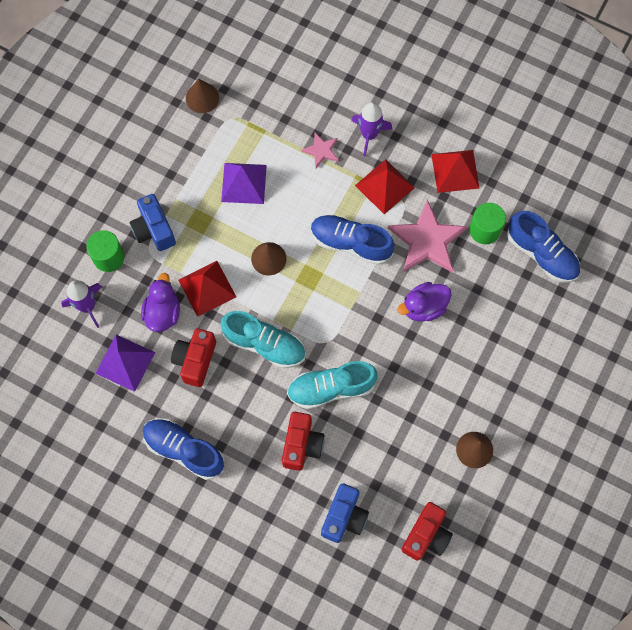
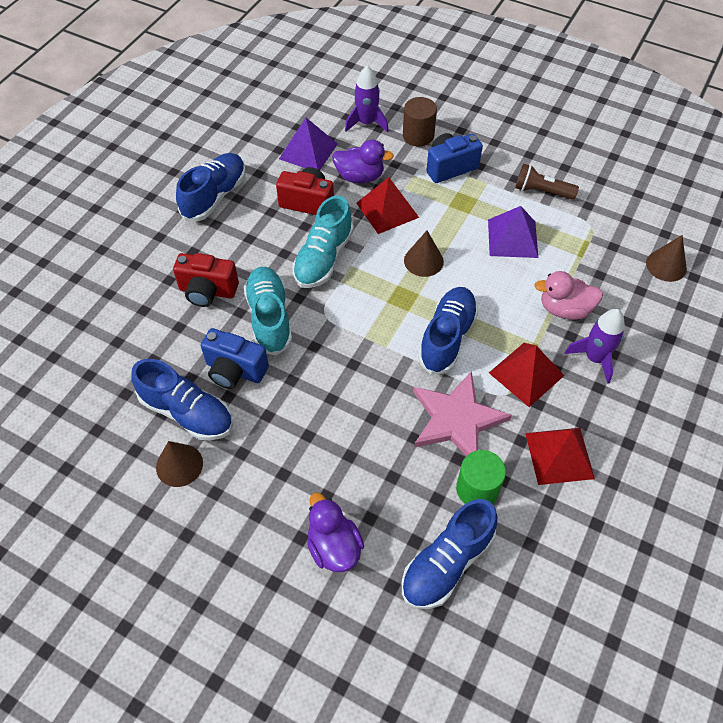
camera: 90 degrees right, 15 degrees down
green cylinder [86,230,124,272] -> brown cylinder [403,97,437,146]
brown cone [186,79,219,113] -> brown cone moved to [646,235,687,282]
pink star [301,133,339,168] -> pink duck [534,271,603,320]
blue camera [321,483,369,543] -> blue camera moved to [201,328,269,389]
purple duck [397,282,452,322] -> purple duck moved to [307,493,364,572]
red camera [401,502,453,561] -> none
none -> blue shoe [131,359,233,440]
none -> brown flashlight [515,164,579,200]

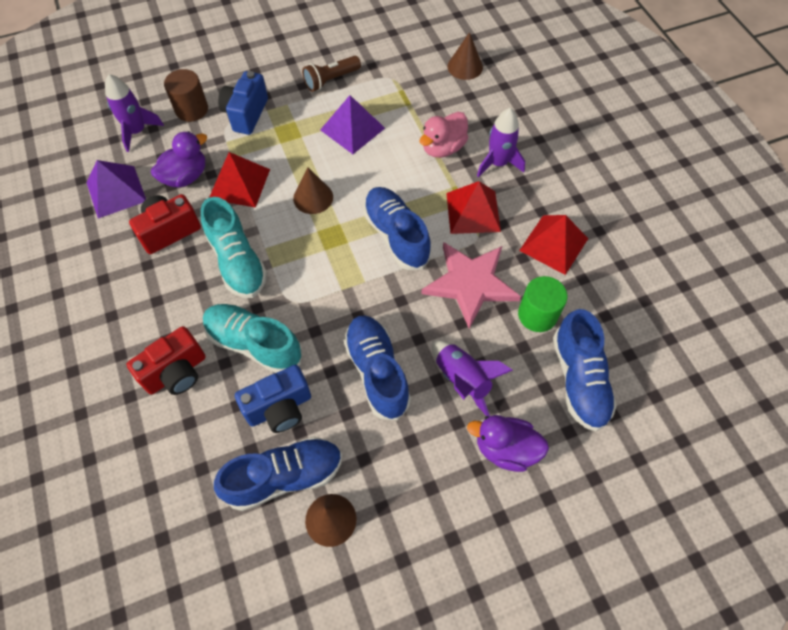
camera: 50 degrees left, 5 degrees up
blue shoe [176,153,246,221] -> blue shoe moved to [344,315,411,421]
none -> purple rocket [432,341,513,417]

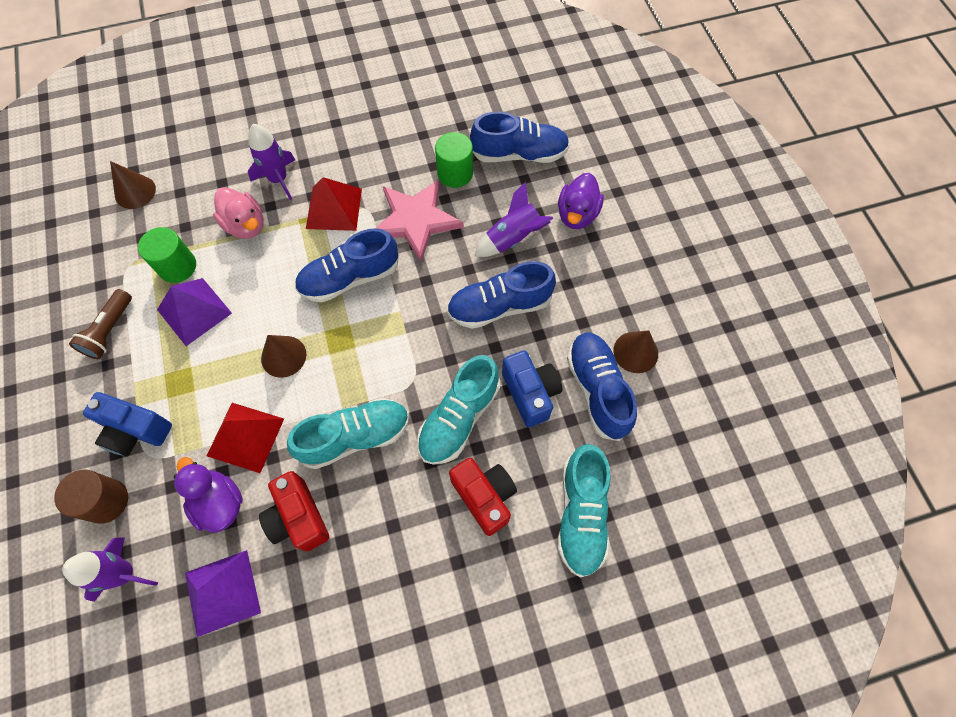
camera: 85 degrees left, 5 degrees up
brown flashlight [302,56,361,92] -> brown flashlight turned 45 degrees clockwise [69,289,132,359]
red pyramid [519,215,588,275] -> none
none -> green cylinder [138,227,196,283]
none -> turquoise shoe [557,444,611,578]

